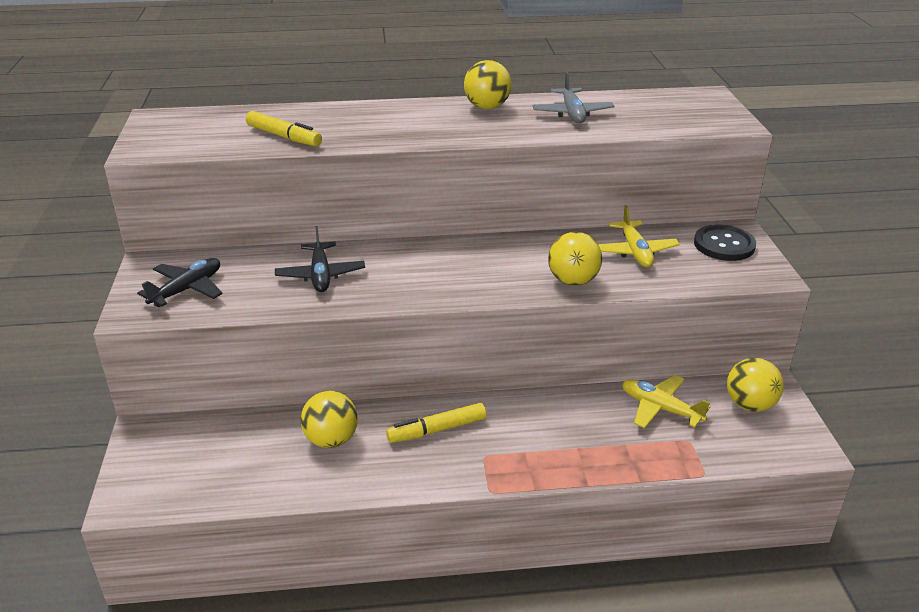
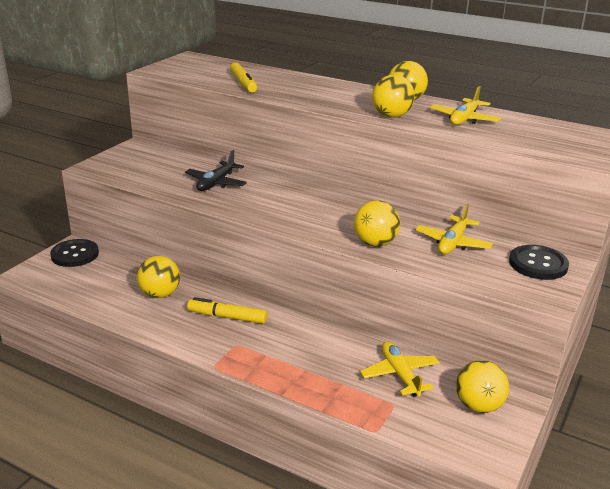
camera: 35 degrees right, 5 degrees down
black plane [137,258,223,307] -> none
grey plane [532,72,615,123] -> yellow plane [430,86,501,125]
none -> black button [50,239,99,267]
none -> yellow ball [372,75,415,118]

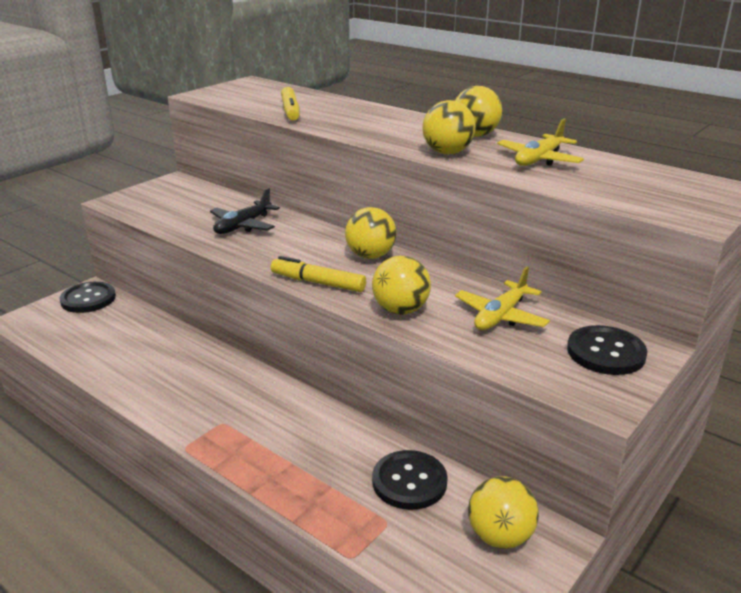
camera: 10 degrees right, 0 degrees up
yellow ball [137,256,180,298] -> yellow ball moved to [345,207,397,259]
yellow marker [187,297,267,324] -> yellow marker moved to [271,256,366,292]
yellow plane [360,341,440,397] -> black button [372,450,448,510]

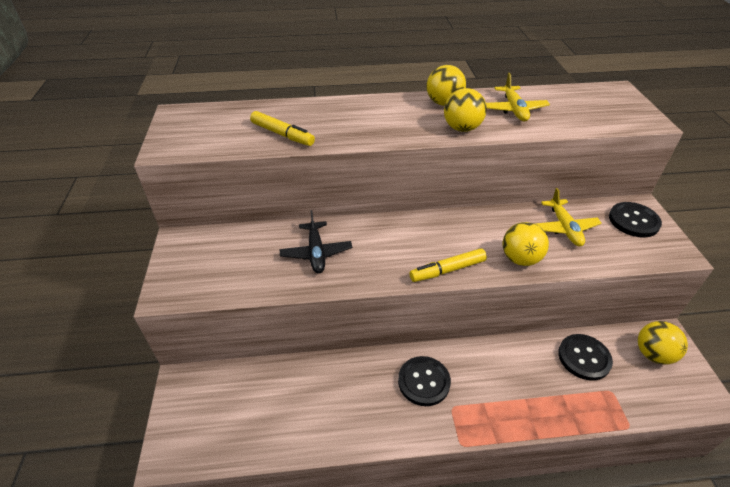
camera: 45 degrees left, 15 degrees up
black button [59,282,116,313] -> black button moved to [398,356,451,406]
yellow ball [345,207,397,259] -> none

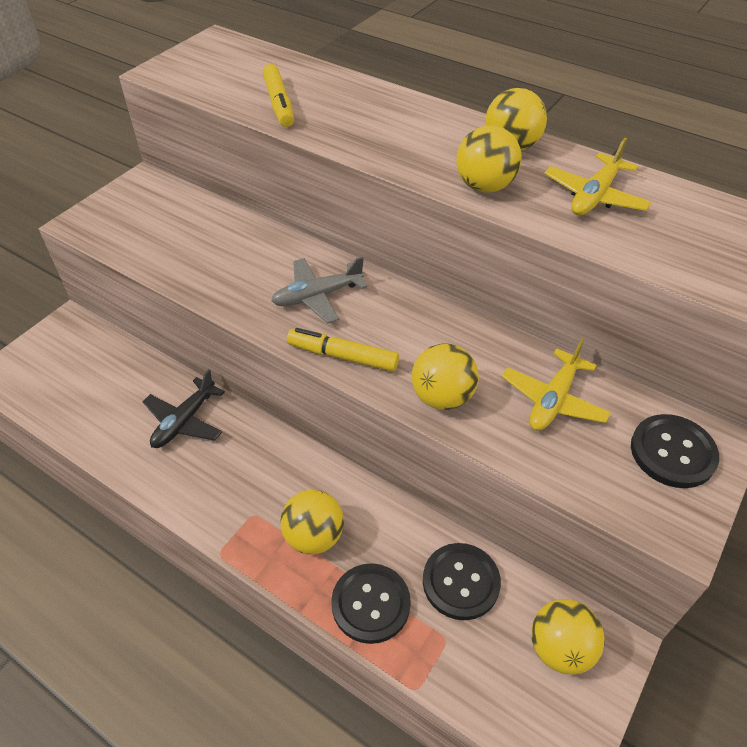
camera: 40 degrees right, 5 degrees up
black plane [279,210,352,273] -> black plane moved to [143,369,225,448]
black button [398,356,451,406] -> black button moved to [331,563,411,644]
none -> grey plane [272,257,367,323]
none -> yellow ball [280,490,344,554]

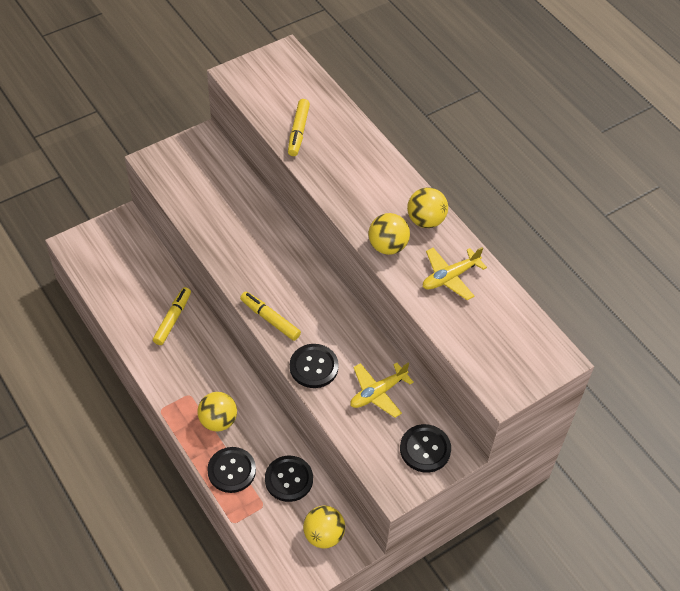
camera: 20 degrees right, 5 degrees up
black plane [143,369,225,448] -> yellow marker [153,287,191,345]
grey plane [272,257,367,323] -> none
yellow ball [412,343,479,410] -> black button [290,344,339,388]

